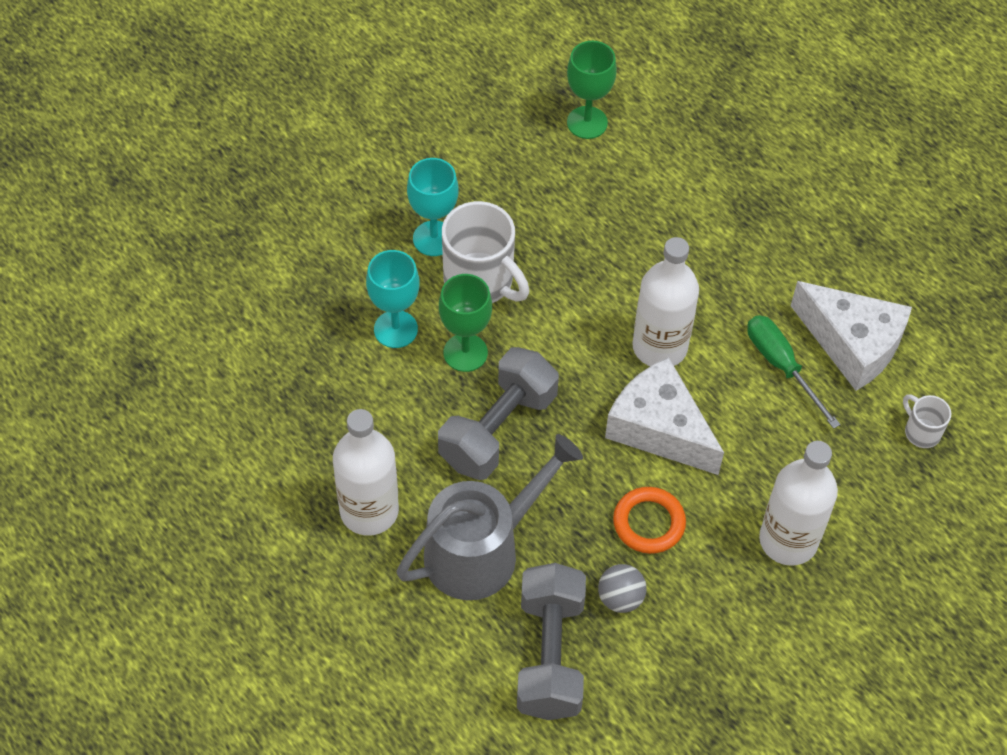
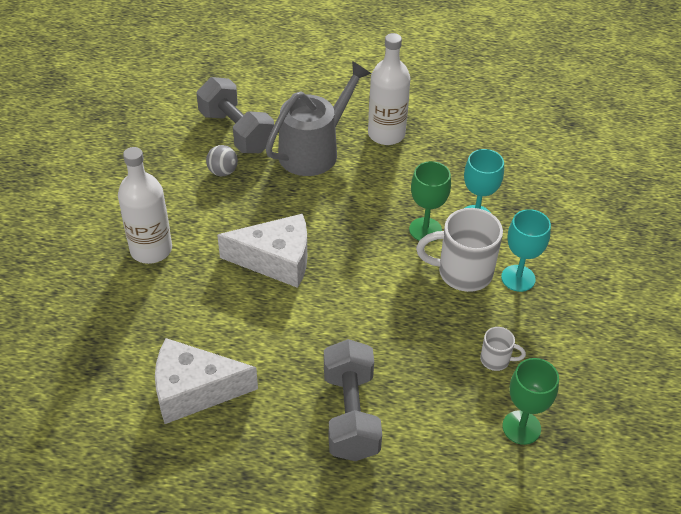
camera: 140 degrees right, 10 degrees down
grey watering can [396,434,583,600] -> grey watering can turned 150 degrees counterclockwise [265,61,371,176]
grey dumbbell [438,347,559,480] -> grey dumbbell moved to [324,339,382,461]
orange ring [613,487,686,554] -> none
white bottle [632,237,699,366] -> none
green screwdriver [747,315,840,429] -> none
white mug [903,394,951,448] -> white mug moved to [480,327,526,371]

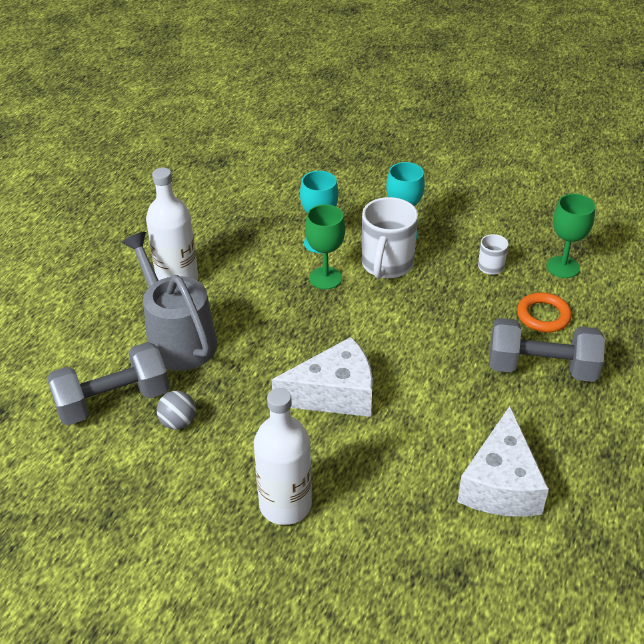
camera: 75 degrees left, 5 degrees down
white cheese [217,214,307,288] -> white cheese turned 60 degrees clockwise [272,337,373,417]
none -> orange ring [517,292,572,332]

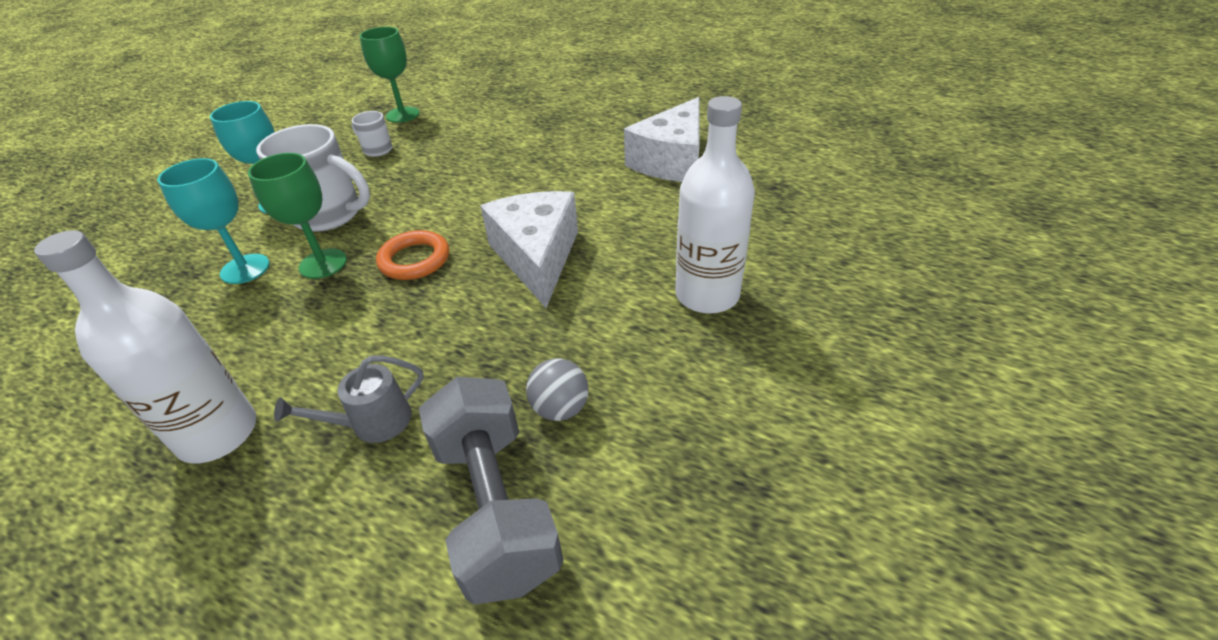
camera: 85 degrees left, 0 degrees up
grey watering can [122,232,217,371] -> grey watering can [274,355,424,443], size x0.49
white cheese [457,406,549,517] -> white cheese turned 105 degrees clockwise [624,97,699,182]
grey dumbbell [489,318,605,382] -> none
orange ring [517,292,572,332] -> orange ring moved to [376,230,449,280]

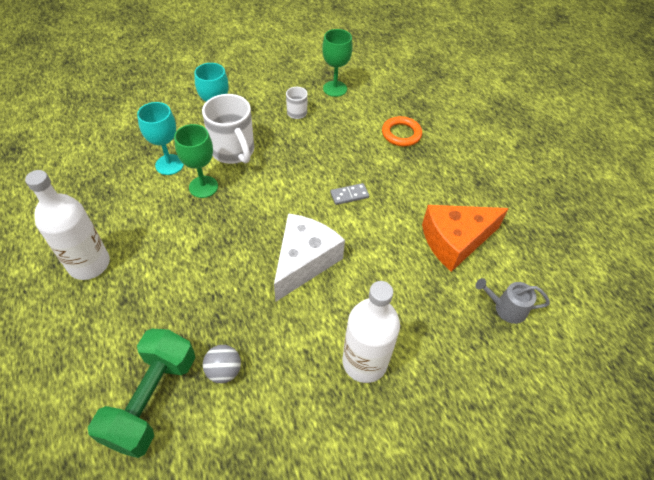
camera: 35 degrees right, 10 degrees up
grey watering can [274,355,424,443] -> grey watering can moved to [475,278,550,324]
orange ring [376,230,449,280] -> orange ring moved to [382,116,422,147]
grey dumbbell [419,377,564,605] -> green dumbbell [88,329,195,458]
white cheese [624,97,699,182] -> orange cheese [422,205,509,272]
none -> grey domino [330,183,369,205]

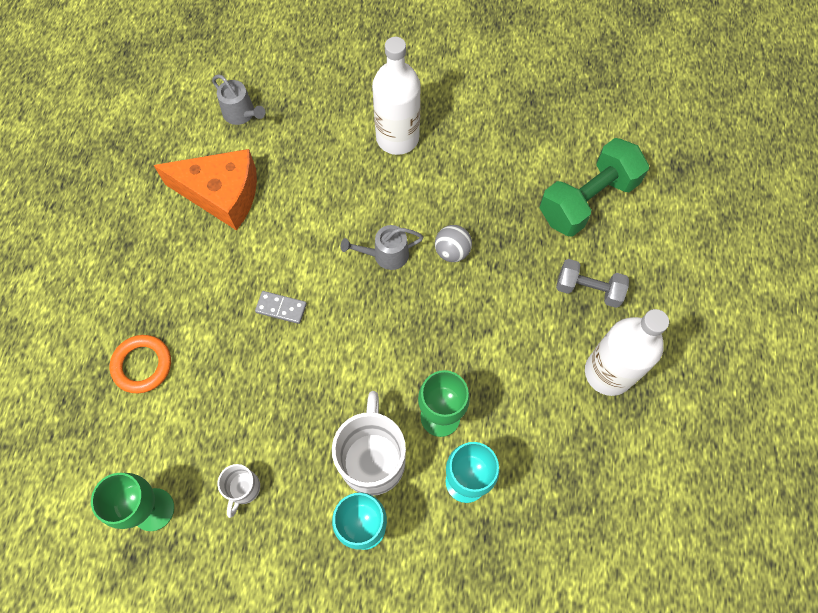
camera: 145 degrees left, 15 degrees up
grey ball [203,345,241,383] -> grey ball moved to [435,225,472,262]
white cheese [274,213,345,302] -> grey watering can [341,225,423,270]
none -> grey dumbbell [556,259,629,308]

